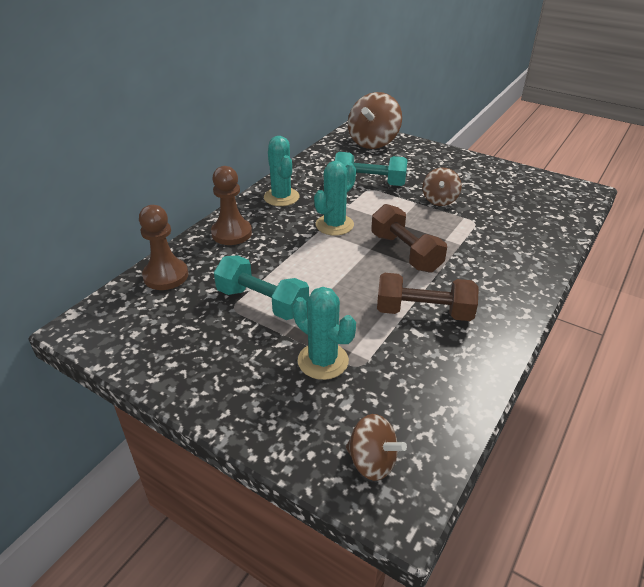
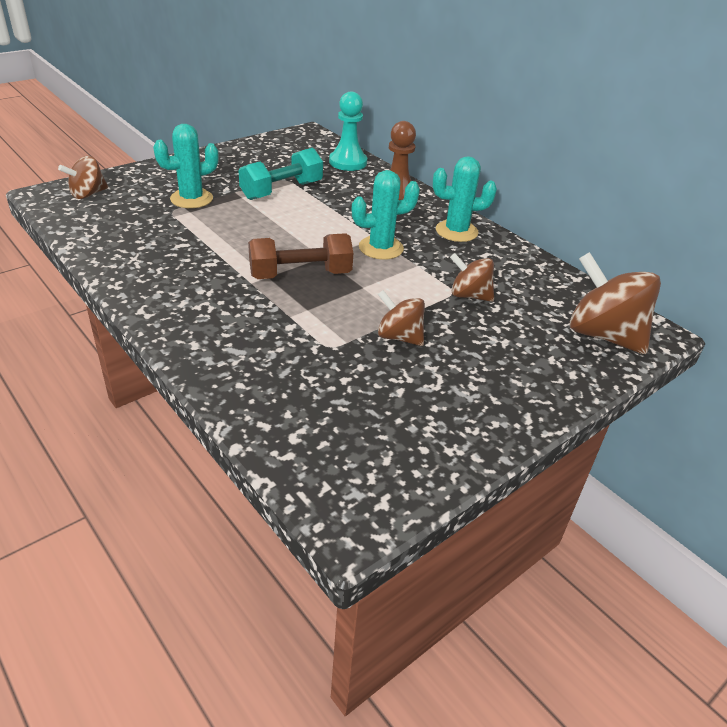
camera: 105 degrees right, 0 degrees up
brown pawn [139,205,188,290] -> turquoise pawn [329,91,367,171]
turquoise cactus [314,161,356,236] -> turquoise cactus turned 75 degrees counterclockwise [352,170,420,260]
turquoise dumbbell [335,152,408,186] -> brown spinning top [450,253,494,302]
brown dumbbell [377,273,479,321] -> none

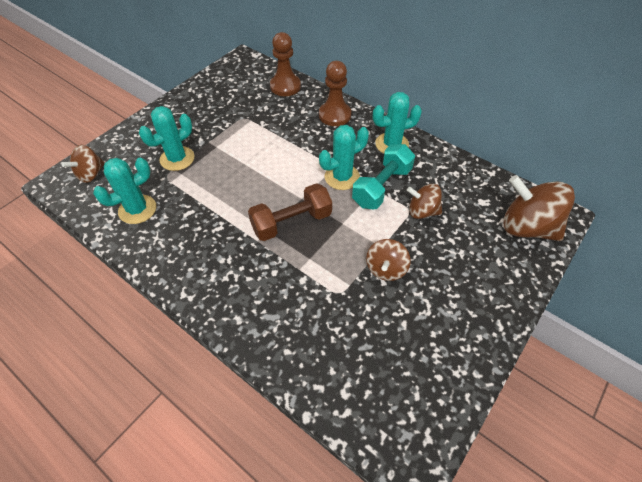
camera: 10 degrees left, 15 degrees up
turquoise dumbbell [239,148,323,200] -> turquoise dumbbell moved to [352,144,415,209]
turquoise pawn [329,91,367,171] -> brown pawn [270,32,301,96]
brown spinning top [378,290,425,346] -> brown spinning top turned 90 degrees counterclockwise [366,239,411,281]
none -> turquoise cactus [93,158,156,224]

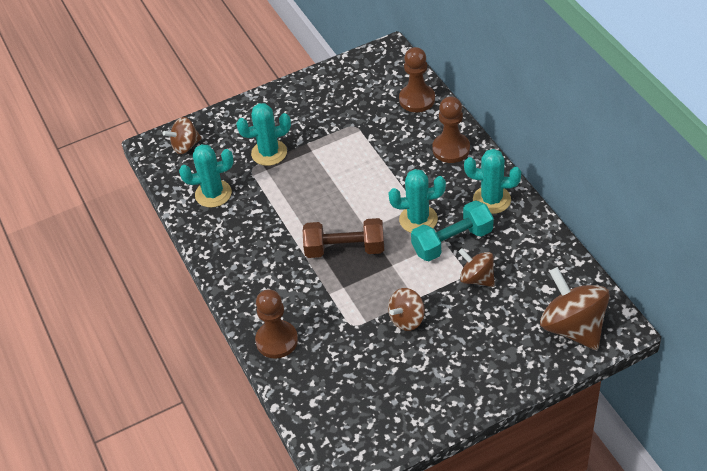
camera: 30 degrees right, 5 degrees down
none -> brown pawn [255,290,298,359]

